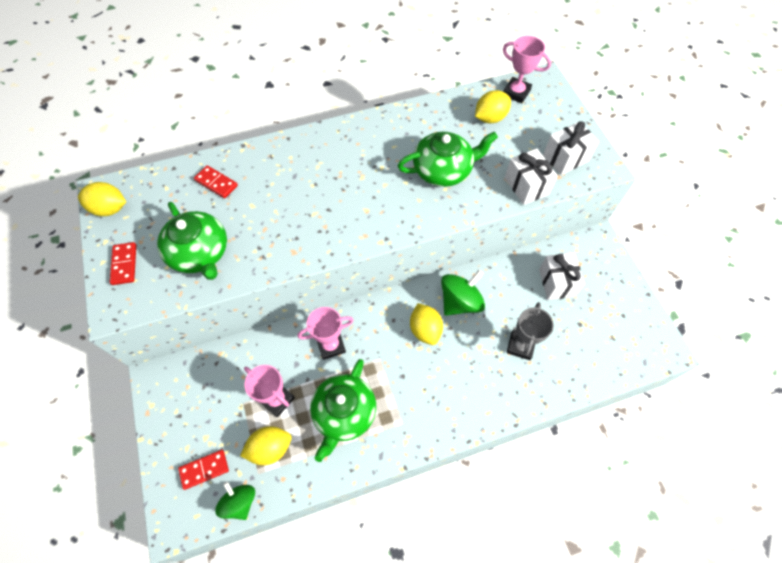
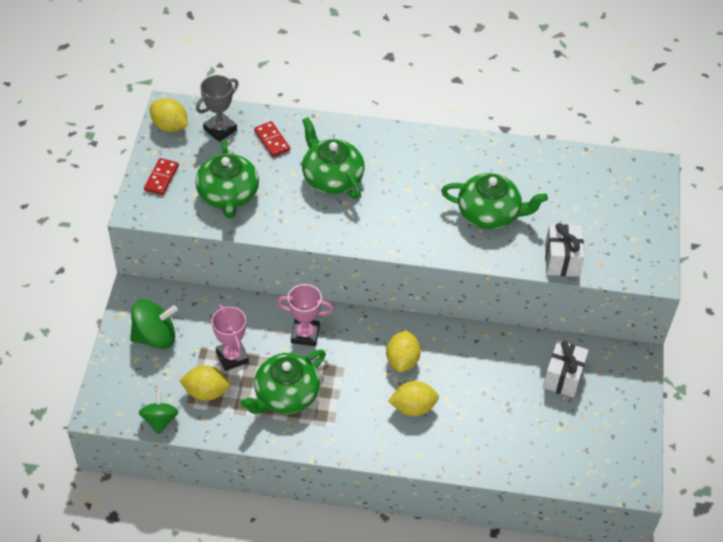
camera: 25 degrees right, 10 degrees down
red domino [178,450,229,490] -> none
green spinning top [441,270,485,316] -> green spinning top moved to [130,299,178,349]
yellow lemon [475,90,511,123] -> yellow lemon moved to [388,381,439,416]
pink trophy [503,36,551,103] -> none
grey trophy [507,302,554,360] -> grey trophy moved to [196,75,239,142]
white gift [543,121,599,175] -> none
none -> green teapot [302,117,365,199]

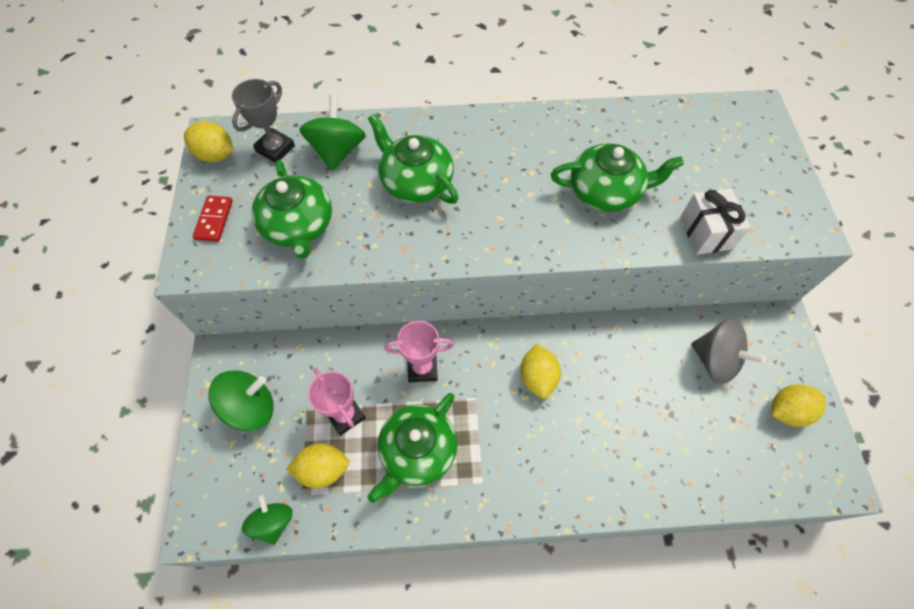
camera: 10 degrees left, 10 degrees up
red domino [254,121,290,157] -> green spinning top [299,95,366,171]
yellow lemon [388,381,439,416] -> yellow lemon moved to [772,384,826,427]
white gift [543,340,589,398] -> grey spinning top [691,319,766,384]

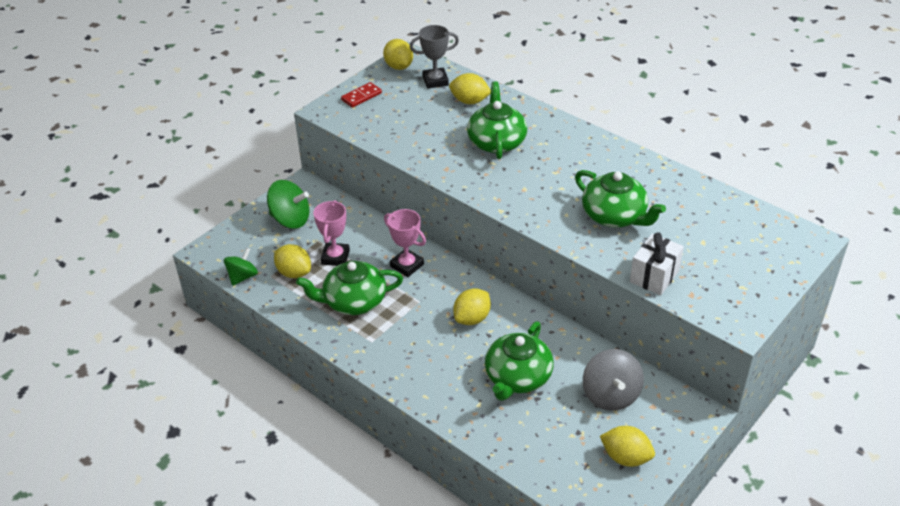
camera: 45 degrees right, 20 degrees down
green teapot [252,160,332,259] -> green teapot moved to [485,321,554,401]
green spinning top [299,95,366,171] -> yellow lemon [449,73,491,104]

